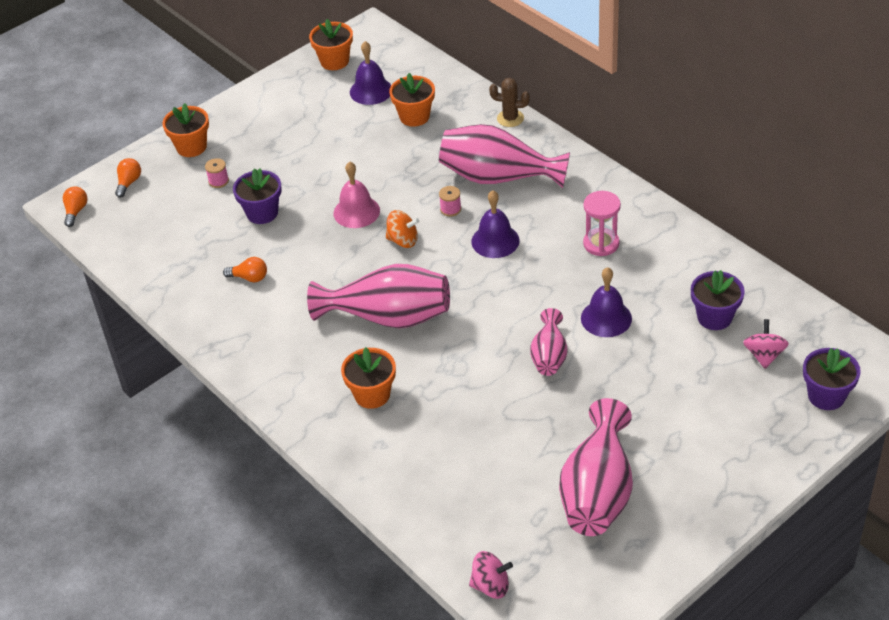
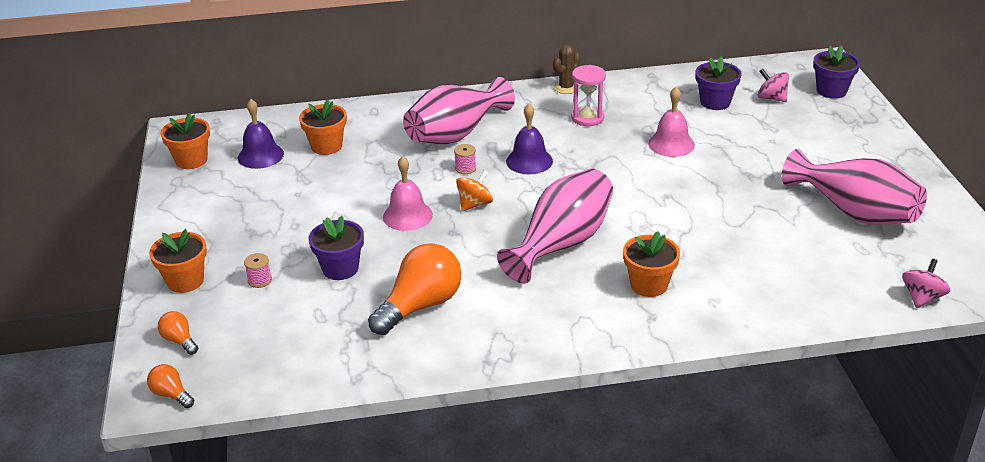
camera: 60 degrees left, 10 degrees down
orange light bulb [223,257,267,282] -> orange light bulb [368,243,462,335], size x2.13
brown cactus [489,78,530,127] -> brown cactus moved to [553,44,580,94]
pink vase [530,308,568,376] -> none
purple bell [581,267,632,337] -> pink bell [648,87,695,157]

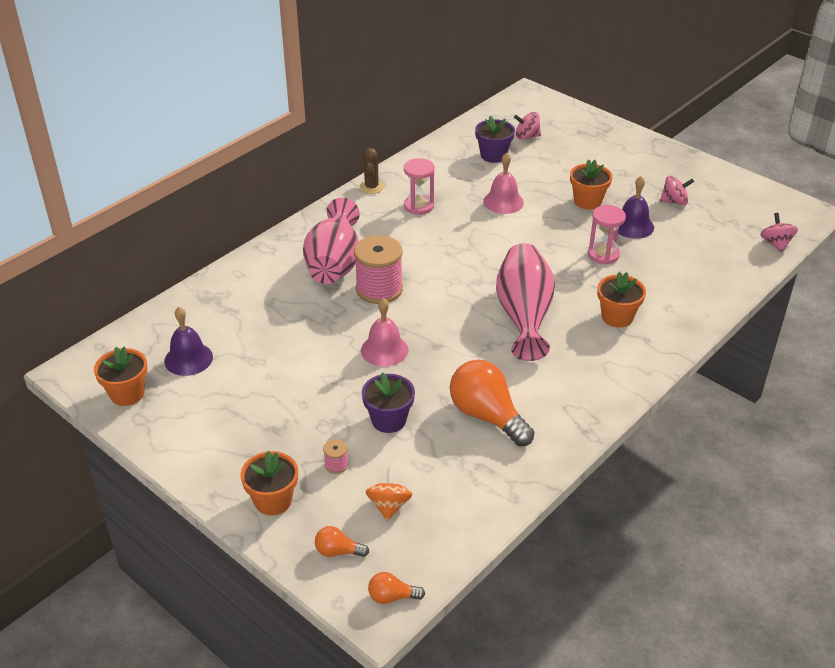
camera: 40 degrees left, 5 degrees up
orange flower pot [299,99,347,155] -> orange flower pot moved to [570,159,612,210]
orange light bulb [368,243,462,335] -> orange light bulb turned 45 degrees counterclockwise [450,360,534,447]
pink spool [454,144,476,174] -> pink spool [354,235,403,304], size x2.34
orange spinning top [456,170,493,211] -> orange spinning top moved to [366,468,413,521]
purple bell [506,104,553,174] -> purple bell moved to [618,176,654,239]
pink vase [782,149,927,225] -> pink spinning top [660,176,694,205]
purple flower pot [813,46,860,99] -> none
none -> pink hourglass [588,205,626,264]

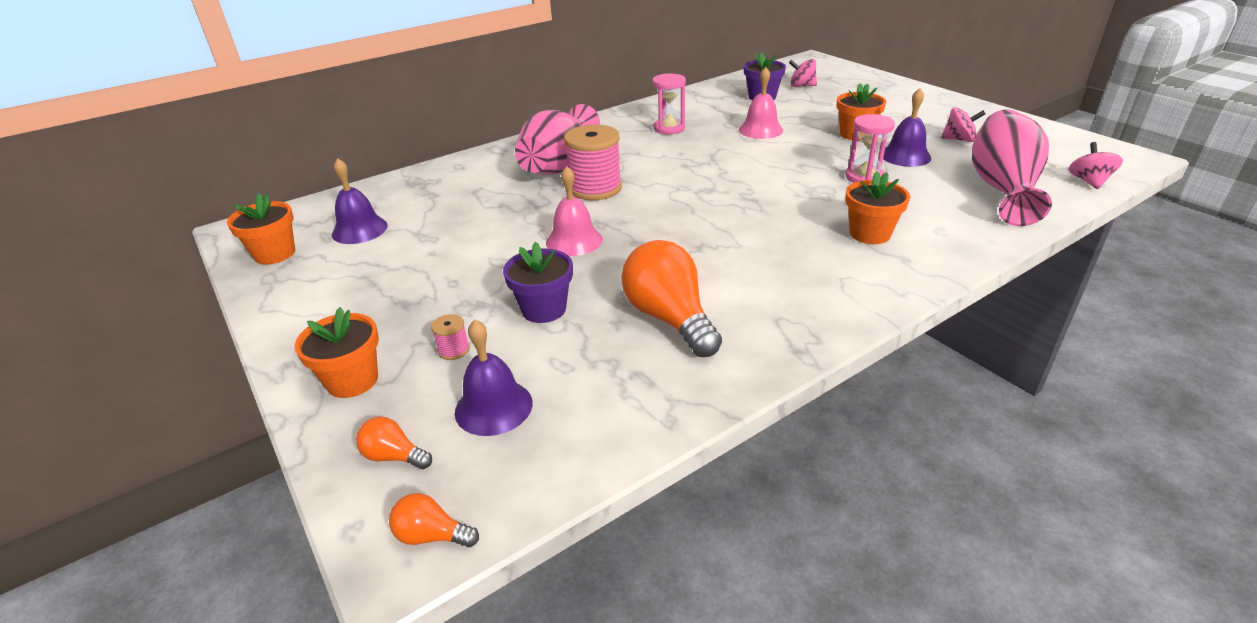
camera: 15 degrees right, 5 degrees down
brown cactus [360,148,384,194] -> none
orange spinning top [366,468,413,521] -> purple bell [455,320,533,436]
pink vase [496,243,555,361] -> pink vase moved to [972,109,1052,226]

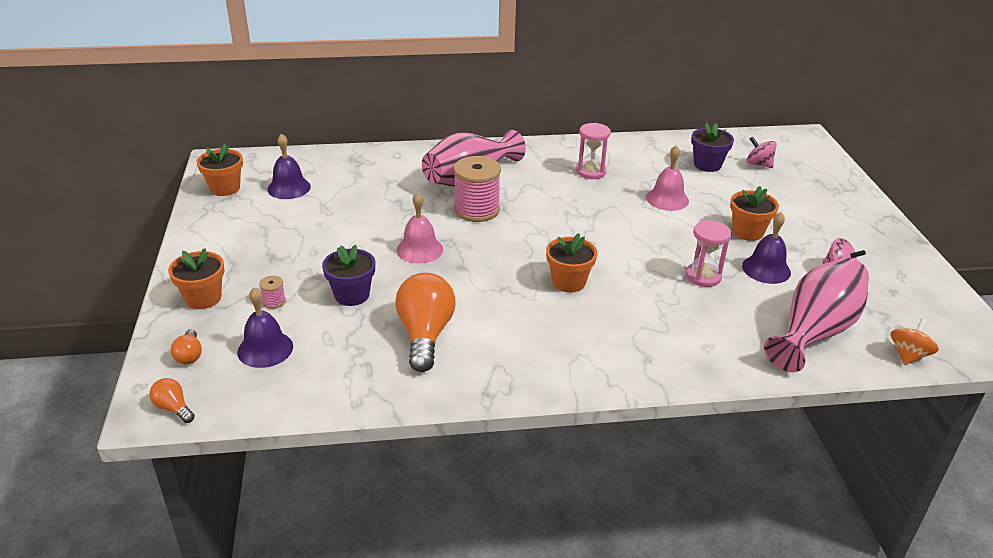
camera: 25 degrees right, 0 degrees up
orange light bulb [356,417,432,469] -> orange light bulb turned 150 degrees counterclockwise [171,329,202,364]
orange flower pot [845,171,910,244] -> orange flower pot moved to [546,233,597,292]
pink spinning top [1069,142,1123,189] -> orange spinning top [891,318,939,365]

